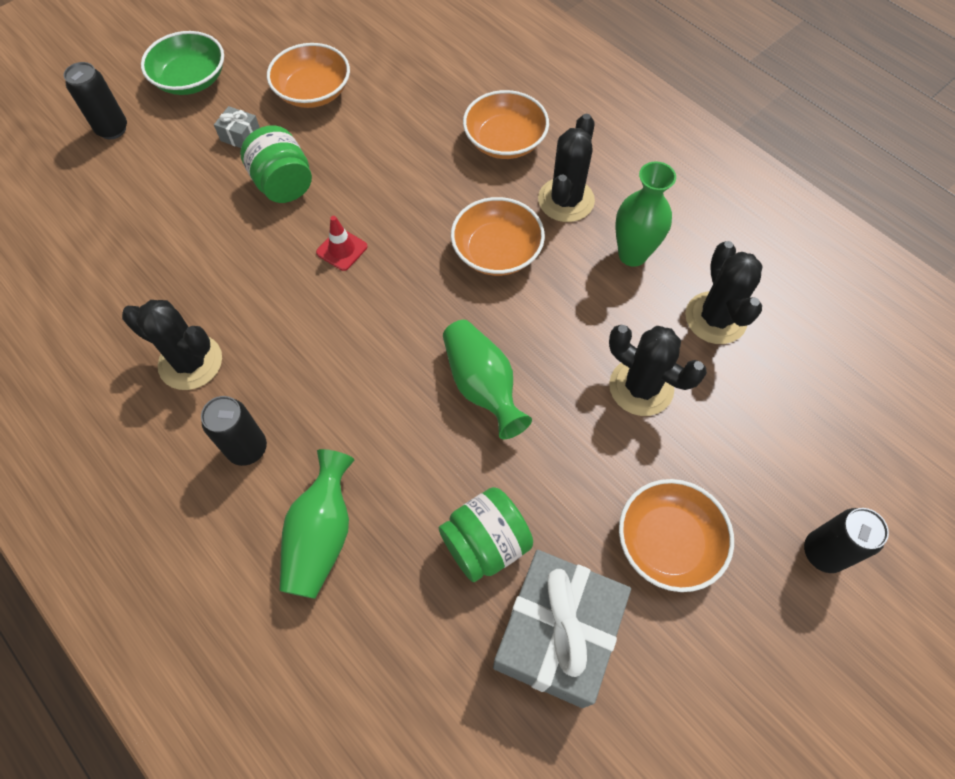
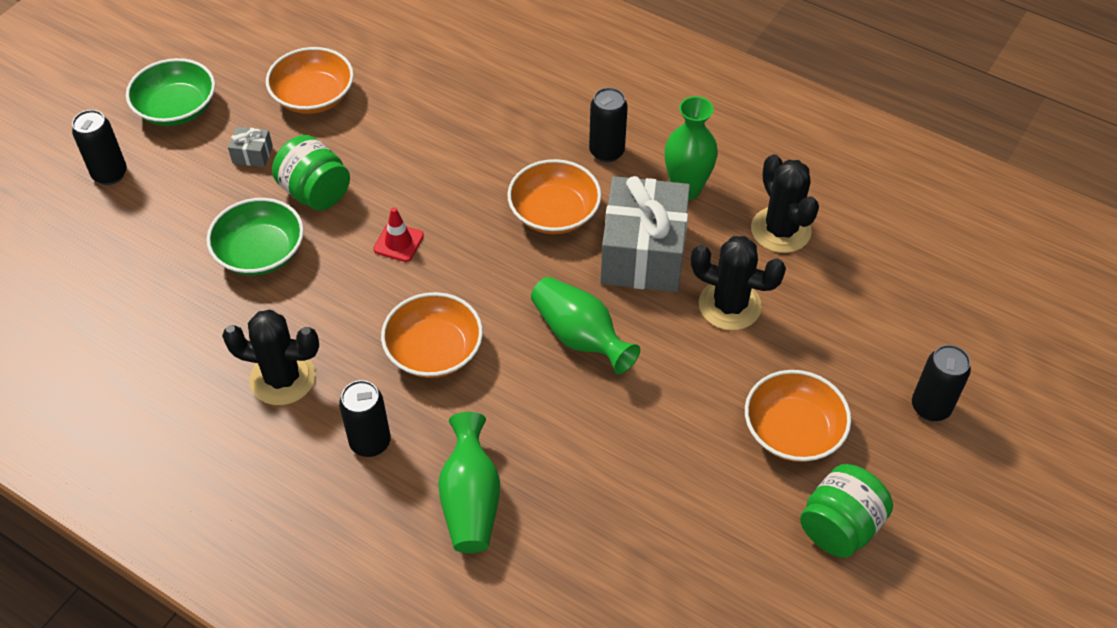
camera: 15 degrees left, 10 degrees down
green jar [439,487,533,582] -> green jar moved to [800,464,893,558]
orange bowl [463,90,549,159] -> orange bowl moved to [381,292,483,378]
grey gift [493,550,631,708] -> grey gift moved to [600,176,690,292]
black cactus [538,114,595,222] -> black can [589,87,628,163]
none -> green bowl [207,198,304,276]

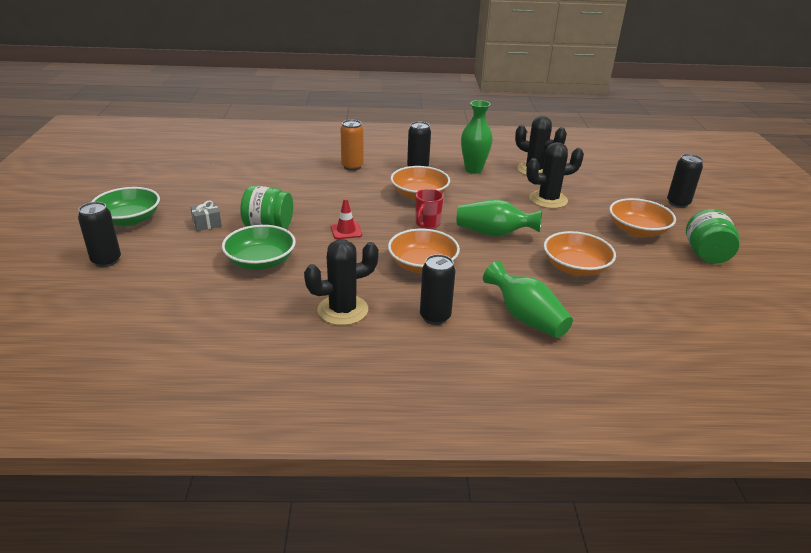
camera: 35 degrees left, 20 degrees down
orange bowl [266,47,354,114] -> orange bowl moved to [544,231,616,276]
grey gift [600,176,690,292] -> none
none -> orange can [341,120,363,171]
none -> red mug [416,189,444,229]

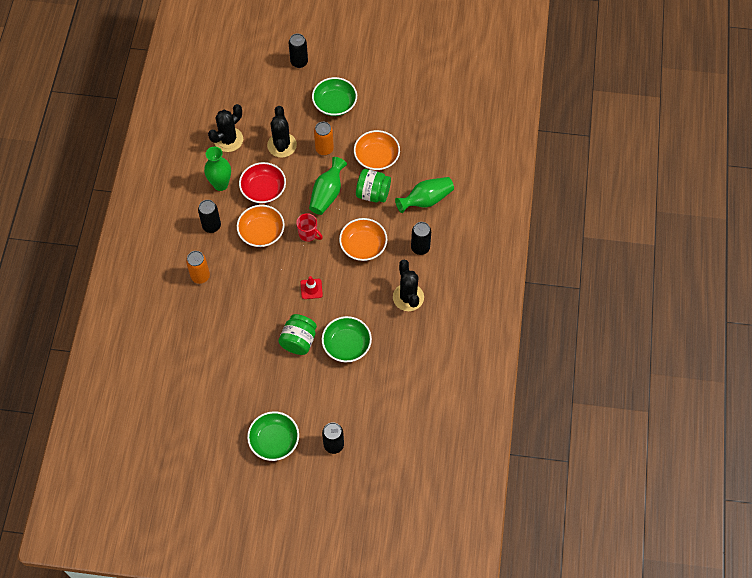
camera: 80 degrees left, 30 degrees up
grey gift [190,201,222,231] -> none
orange bowl [609,198,676,237] -> green bowl [312,77,357,116]
green jar [686,209,740,264] -> green jar moved to [356,169,391,203]
none -> red bowl [239,162,286,204]
none -> orange can [314,122,334,156]

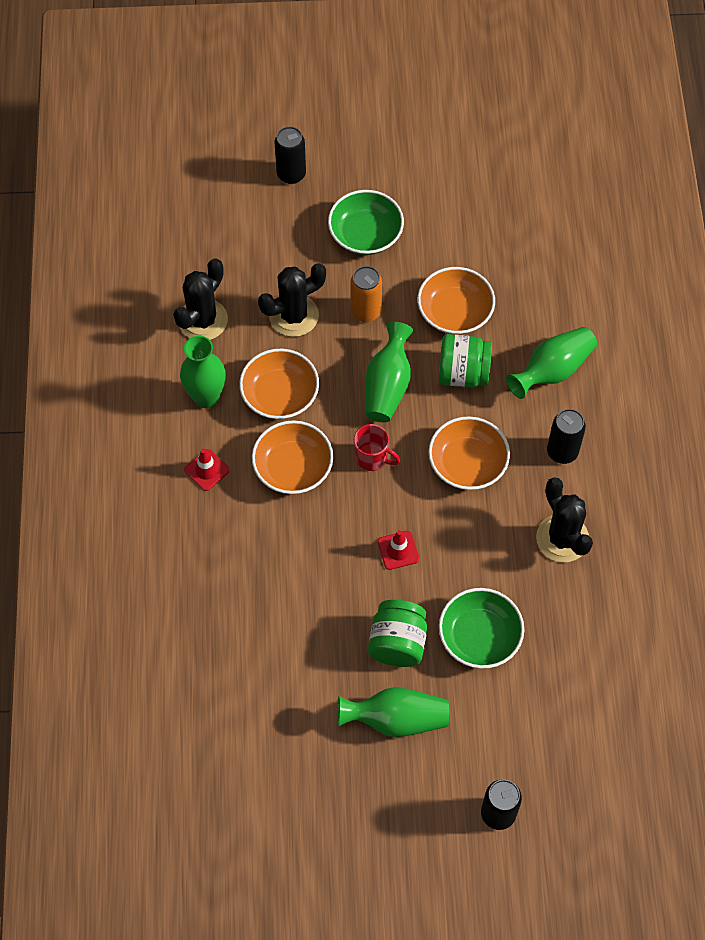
camera: 10 degrees left, 0 degrees up
orange can [186,251,210,284] -> none
black can [198,200,221,233] -> red traffic cone [184,449,230,491]
red bowl [239,162,286,204] -> orange bowl [239,349,319,419]
green bowl [247,411,299,461] -> none
black cactus [267,106,297,158] -> black cactus turned 75 degrees clockwise [258,263,326,337]
none -> green vase [337,687,449,737]

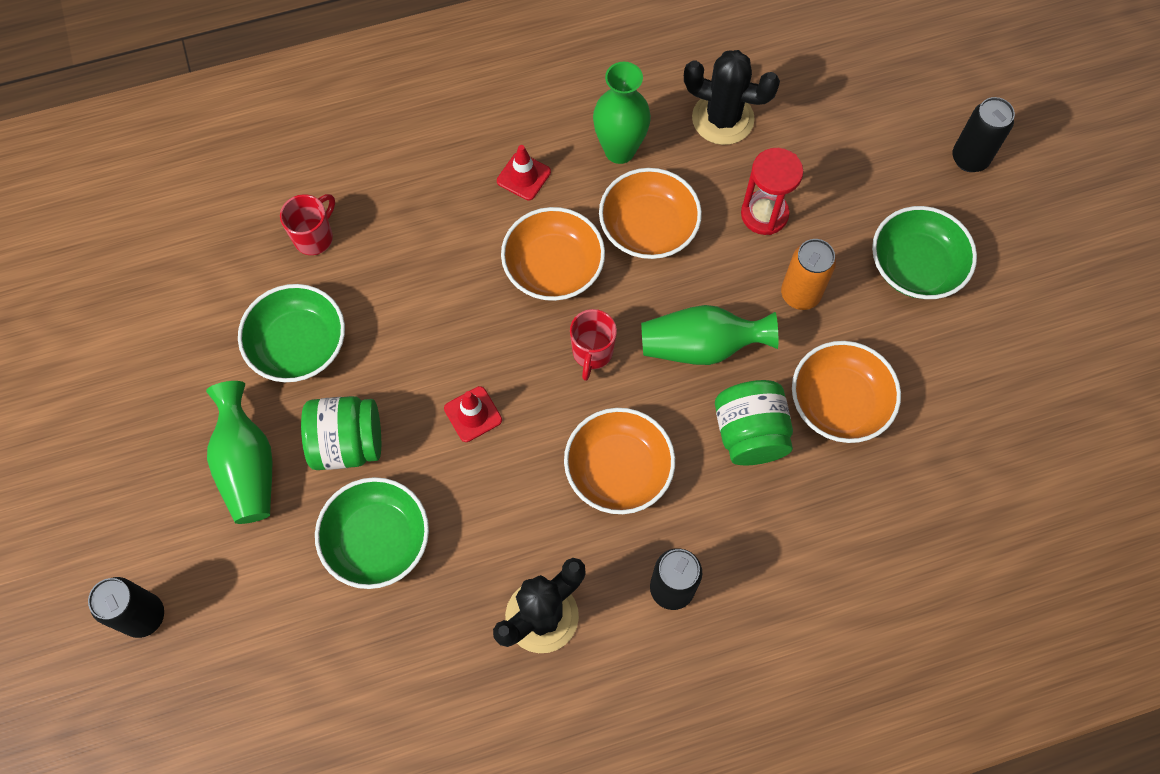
camera: 75 degrees right, 5 degrees up
black cactus [258,263,326,337] -> red hourglass [741,148,803,235]
green vase [506,327,597,399] -> none
none -> green bowl [238,284,345,382]
none -> red mug [280,194,335,255]

